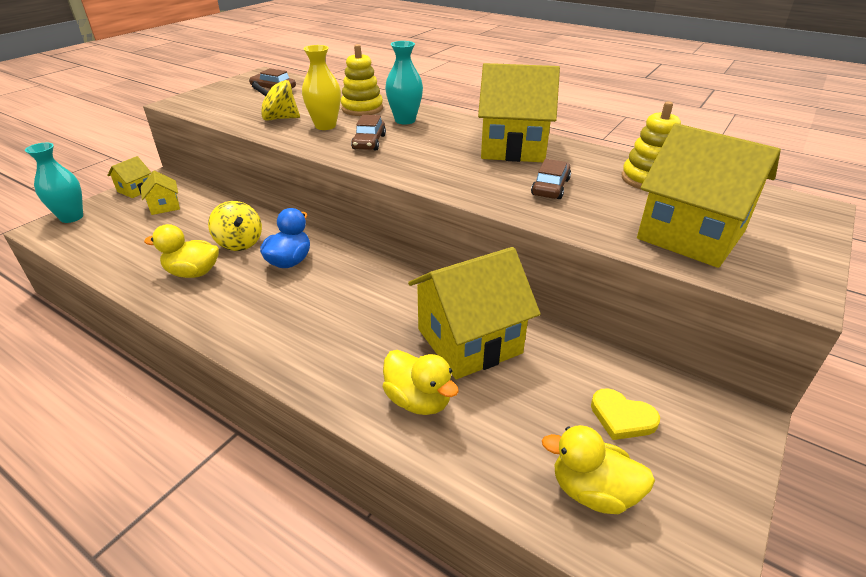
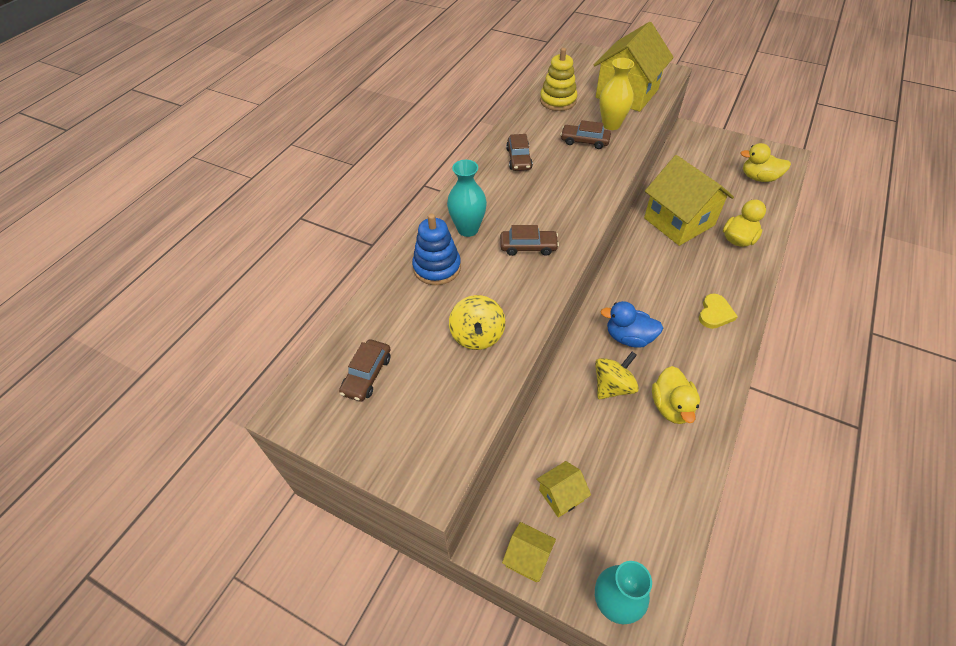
camera: 95 degrees left, 15 degrees up
yellow vase [302,45,341,130] -> yellow vase moved to [599,58,634,130]
yellow stacking toy [341,44,383,116] -> blue stacking toy [412,214,461,285]
yellow house [478,63,560,162] -> brown car [506,134,533,171]
yellow duck [542,425,655,514] -> yellow duck turned 90 degrees clockwise [741,143,791,182]
yellow heart [591,388,660,440] -> yellow heart moved to [699,294,738,329]

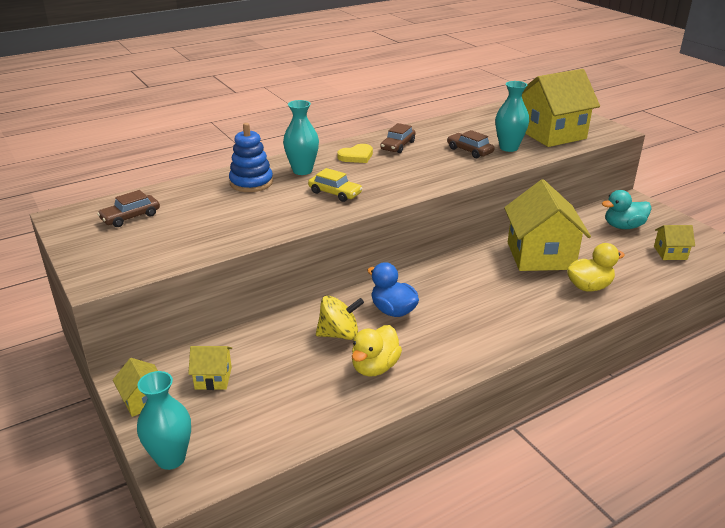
camera: 30 degrees right, 20 degrees down
yellow spinning top [449,295,505,350] -> none
brown car [500,225,559,256] -> yellow car [308,168,363,202]
yellow stacking toy [540,48,577,111] -> none
yellow vase [599,58,634,130] -> turquoise vase [495,81,529,152]
yellow heart [699,294,738,329] -> yellow heart moved to [337,144,373,163]
yellow duck [741,143,791,182] -> yellow house [654,225,695,260]
none -> turquoise duck [602,190,652,229]

